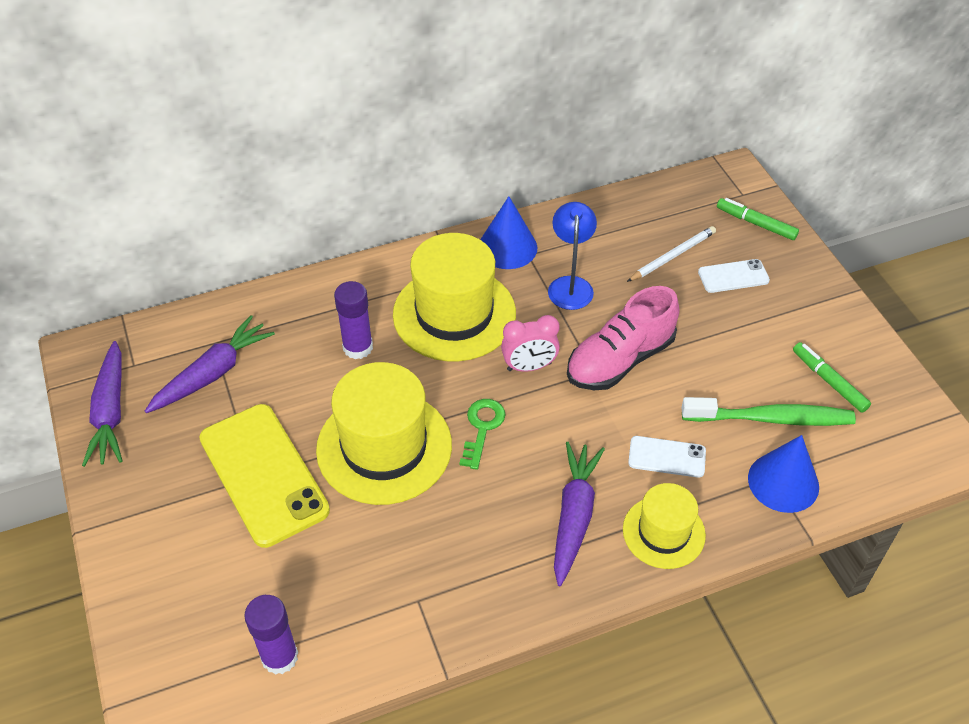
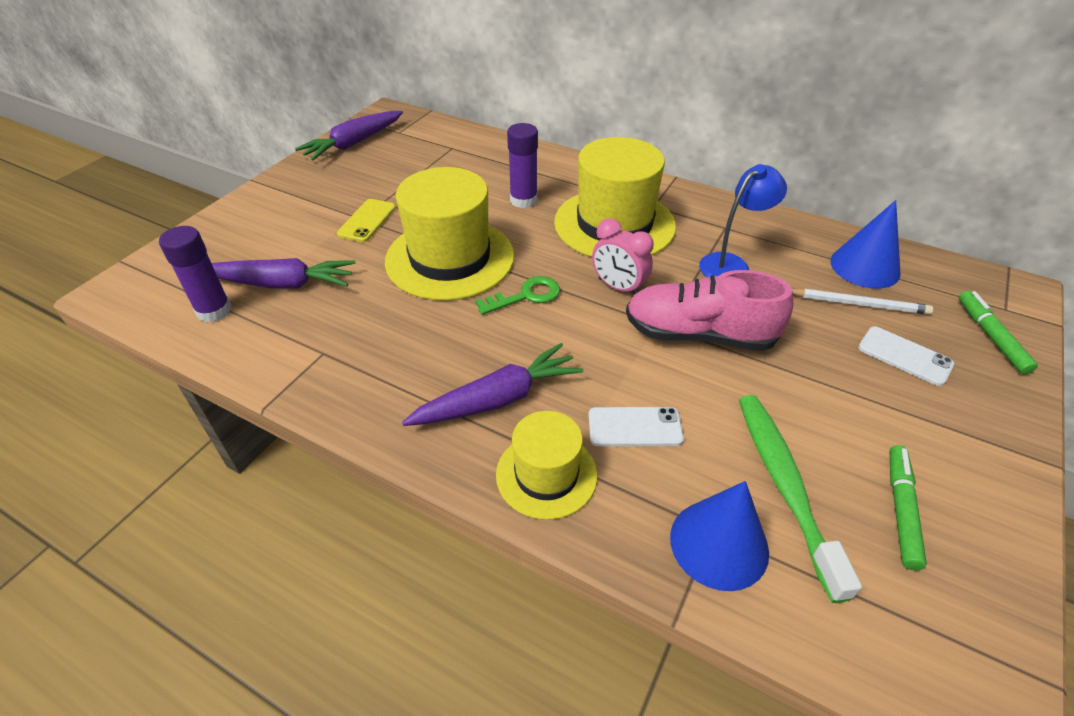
camera: 50 degrees right, 5 degrees down
purple carrot [145,315,275,413] -> purple carrot moved to [212,258,356,289]
yellow phone [199,404,330,548] -> yellow phone [337,199,396,242], size x0.48
blue cone [480,196,537,269] -> blue cone moved to [830,200,901,289]
white phone [628,436,706,478] -> white phone turned 60 degrees counterclockwise [588,407,684,446]
green toothbrush [681,397,856,426] -> green toothbrush turned 150 degrees counterclockwise [739,395,862,603]

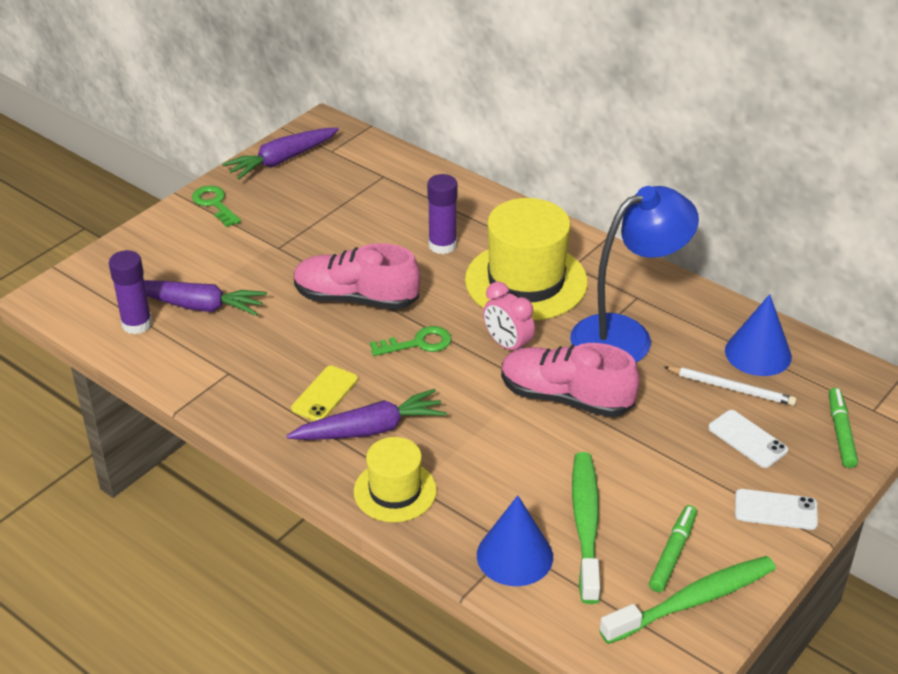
camera: 10 degrees right, 5 degrees down
yellow phone [337,199,396,242] -> yellow phone moved to [291,365,358,421]
yellow hat [385,167,514,301] -> pink shoe [294,243,420,310]
white phone [588,407,684,446] -> white phone moved to [735,489,818,530]
blue lamp [699,164,787,278] -> blue lamp [570,186,699,362], size x1.66
none -> green key [192,186,241,227]
none -> green toothbrush [599,556,776,644]

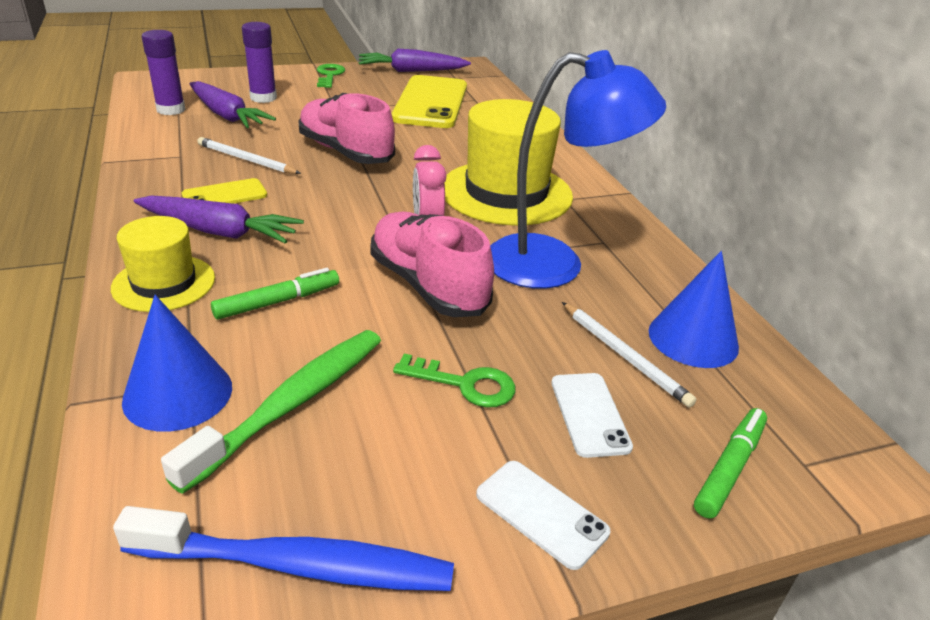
camera: 30 degrees right, 5 degrees down
green key [370,326,452,356] -> green key moved to [393,354,515,408]
purple glue stick [427,174,458,254] -> purple glue stick moved to [242,22,277,103]
green toothbrush [599,556,776,644] -> blue toothbrush [113,506,454,591]
green marker [649,505,697,592] -> green marker moved to [211,268,339,319]
none -> white pencil [197,137,301,174]
none -> yellow phone [391,75,467,128]

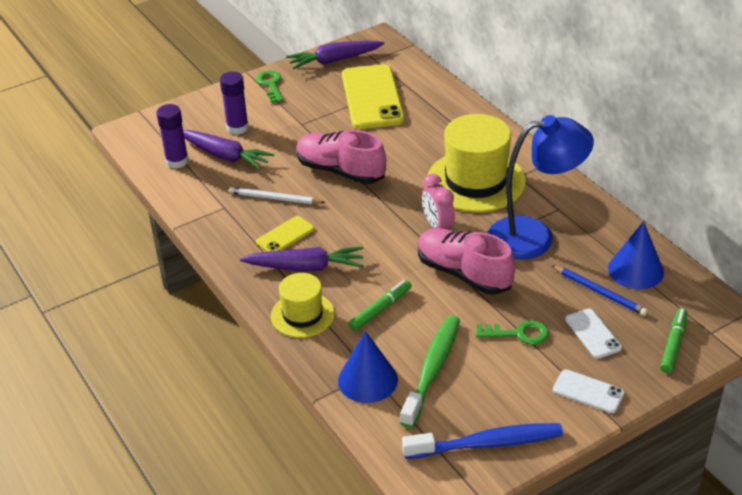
camera: 10 degrees left, 5 degrees up
white pencil [562,302,697,408] -> blue pencil [551,265,648,316]

